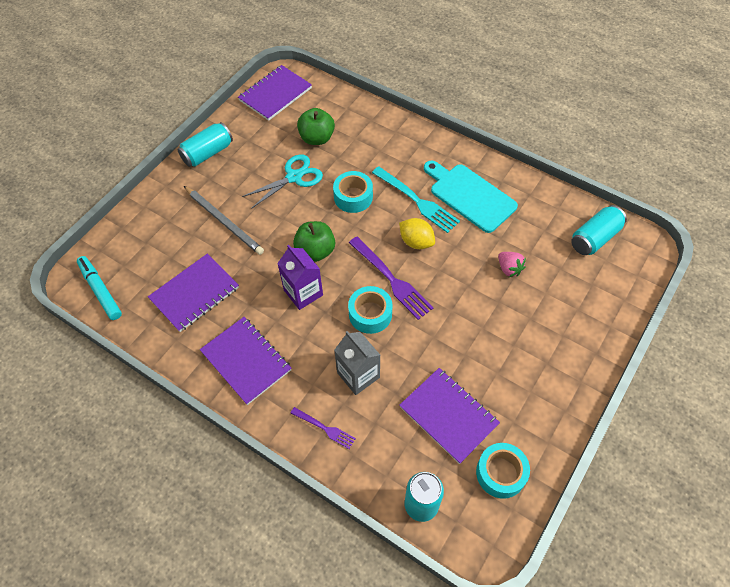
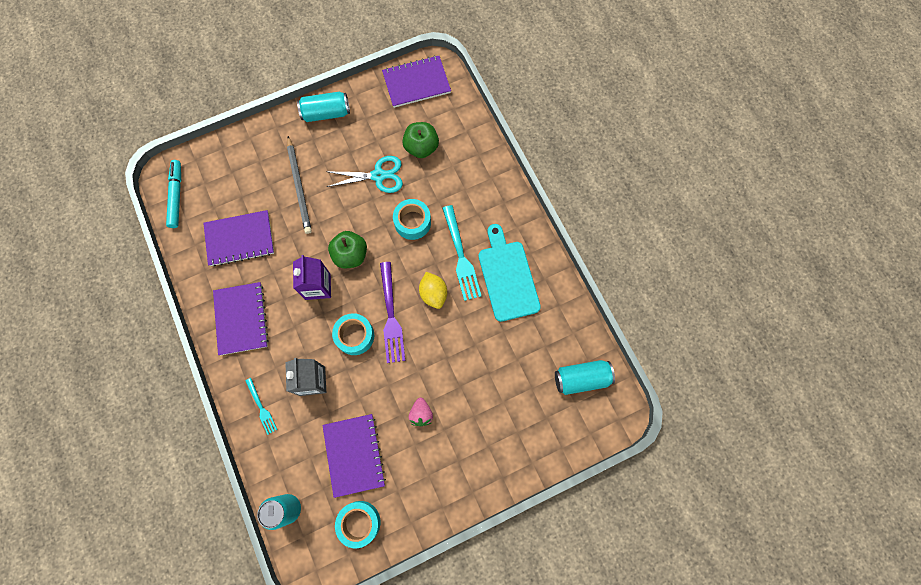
camera: 30 degrees right, 15 degrees up
purple fork [291,407,356,449] -> turquoise fork [246,378,277,435]
pink strawberry [498,252,526,277] -> pink strawberry moved to [409,398,433,426]

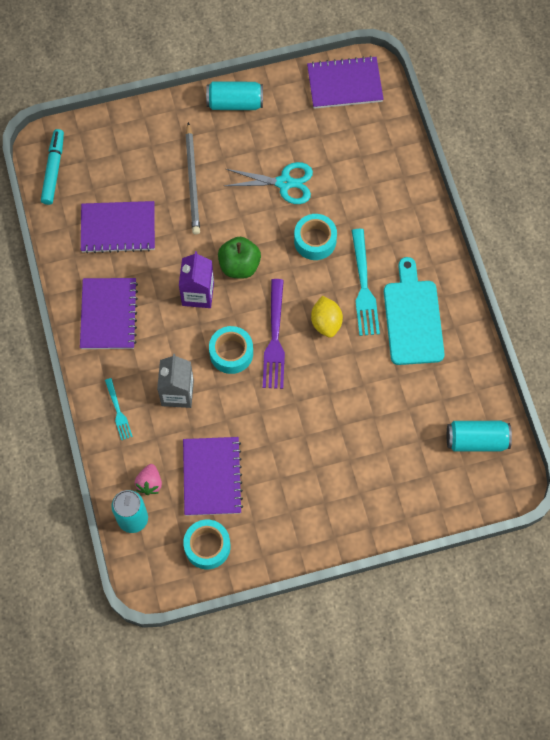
camera: 10 degrees right, 5 degrees down
green apple [403,122,439,158] -> none
pink strawberry [409,398,433,426] -> pink strawberry moved to [135,464,162,495]

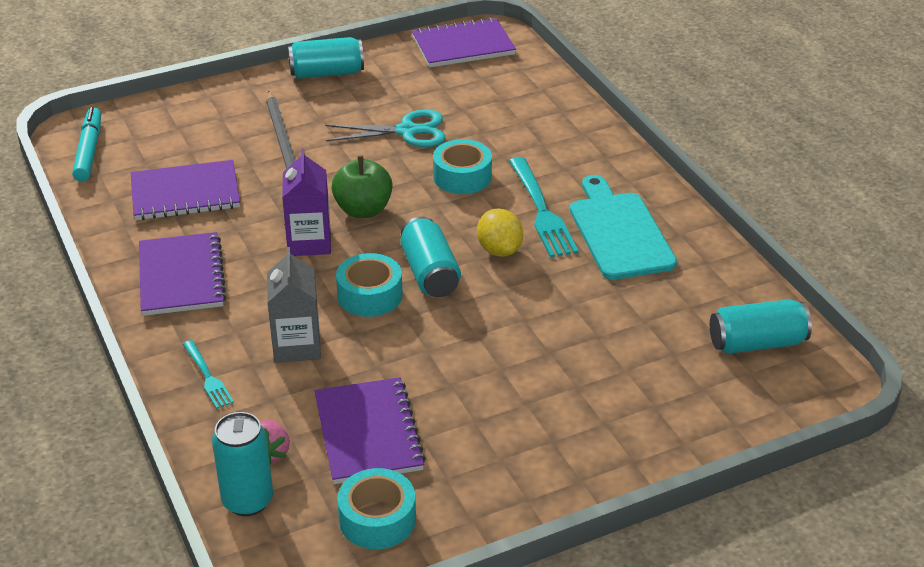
camera: 10 degrees left, 30 degrees down
purple fork [263,279,285,389] -> turquoise can [400,216,461,297]

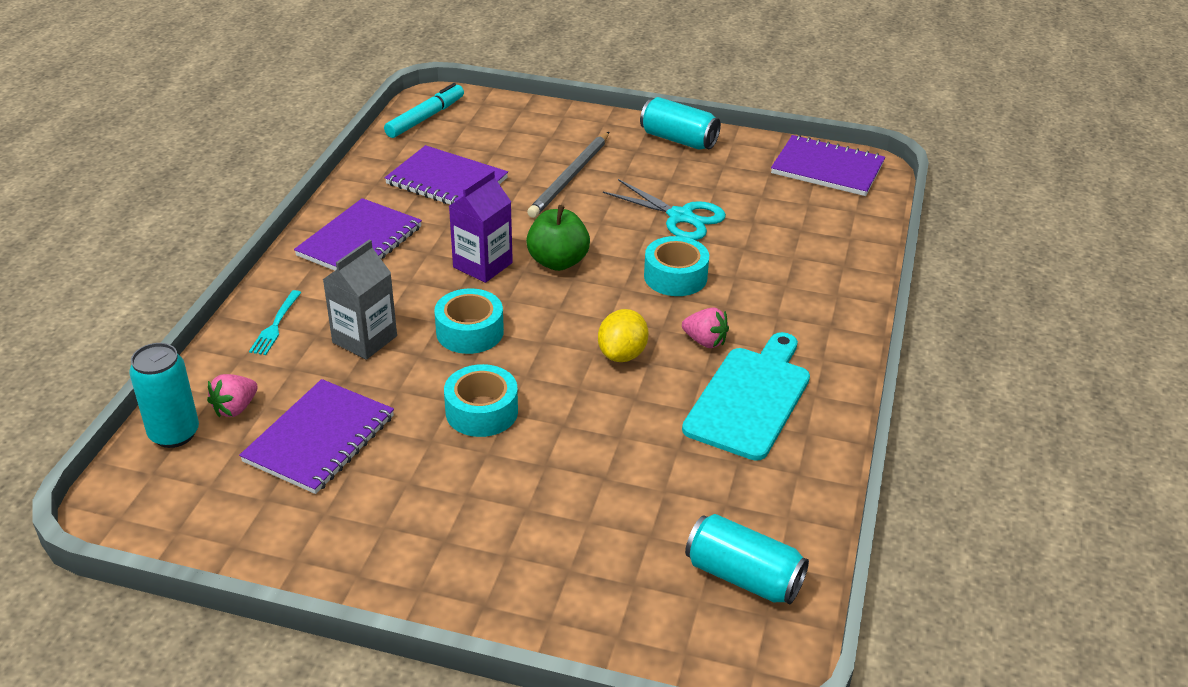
camera: 40 degrees right, 0 degrees up
turquoise tape [337,468,416,549] -> turquoise tape moved to [444,364,518,437]
turquoise can [400,216,461,297] -> none
turquoise fork [509,157,579,257] -> pink strawberry [682,308,729,348]

